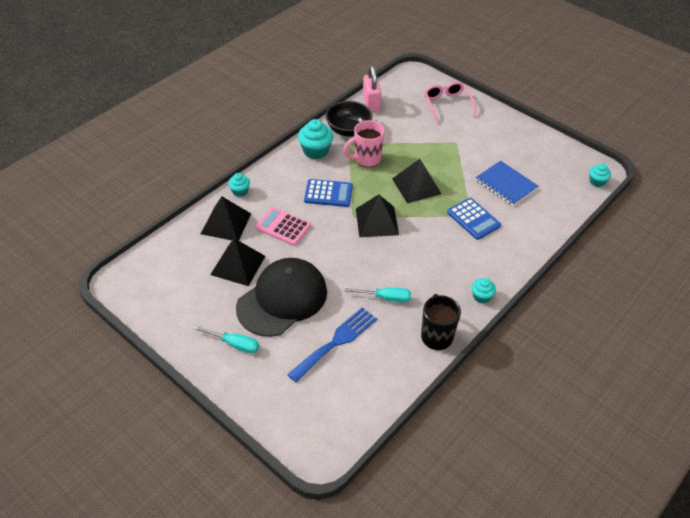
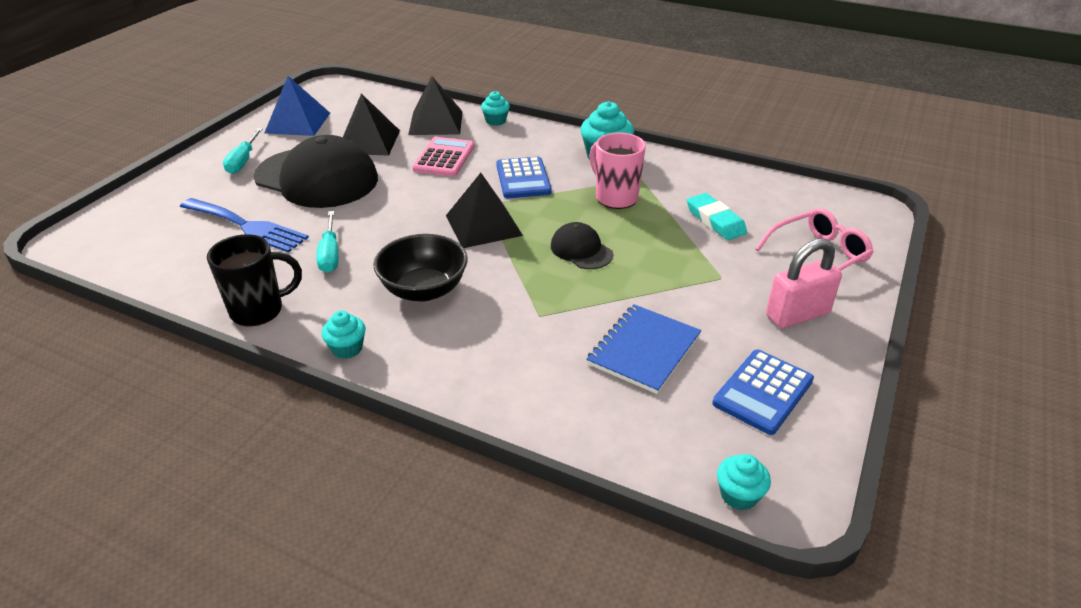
camera: 75 degrees right, 10 degrees down
black bowl [325,101,372,136] -> black bowl moved to [373,234,468,302]
pink padlock [363,65,381,112] -> pink padlock moved to [766,239,842,328]
black pyramid [392,159,442,204] -> black cap [551,222,613,269]
blue calculator [447,198,501,240] -> blue calculator moved to [712,349,814,435]
none -> blue pyramid [265,76,330,136]
none -> turquoise eraser [687,193,747,240]

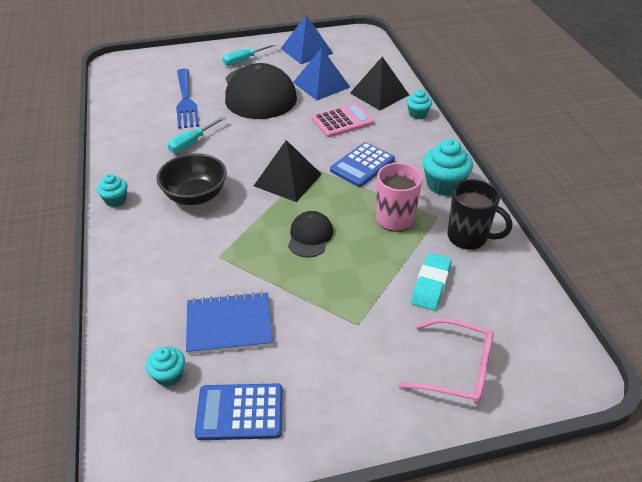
camera: 50 degrees right, 5 degrees up
black mug [207,234,302,326] -> black mug moved to [447,179,512,250]
black pyramid [343,93,400,156] -> blue pyramid [293,48,350,100]
turquoise cupcake [717,454,771,511] -> turquoise cupcake moved to [146,347,185,387]
pink padlock [766,239,842,328] -> none

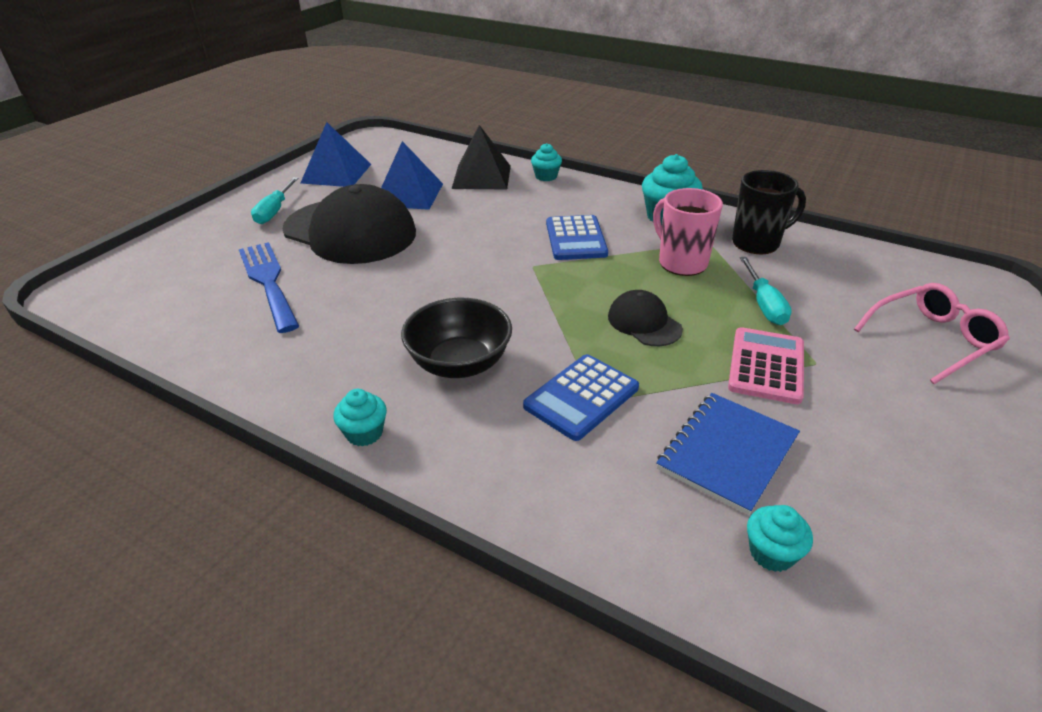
camera: 45 degrees left, 5 degrees down
turquoise screwdriver [168,116,226,153] -> turquoise screwdriver moved to [740,257,792,325]
blue fork [176,68,199,129] -> blue fork turned 150 degrees counterclockwise [239,242,299,333]
blue calculator [195,383,283,440] -> blue calculator moved to [523,354,639,441]
black pyramid [254,140,322,202] -> none
pink calculator [312,103,374,138] -> pink calculator moved to [728,327,804,404]
turquoise eraser [411,253,452,311] -> none

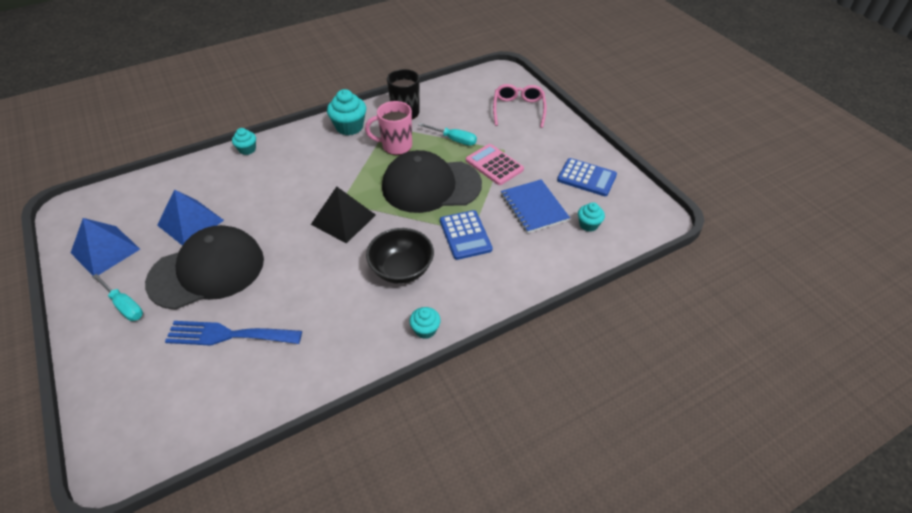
camera: 60 degrees left, 10 degrees up
black pyramid [452,125,511,190] -> black pyramid moved to [311,186,376,243]
blue calculator [546,215,608,260] -> blue calculator moved to [557,158,617,196]
black cap [608,290,683,346] -> black cap [382,150,482,213], size x2.13

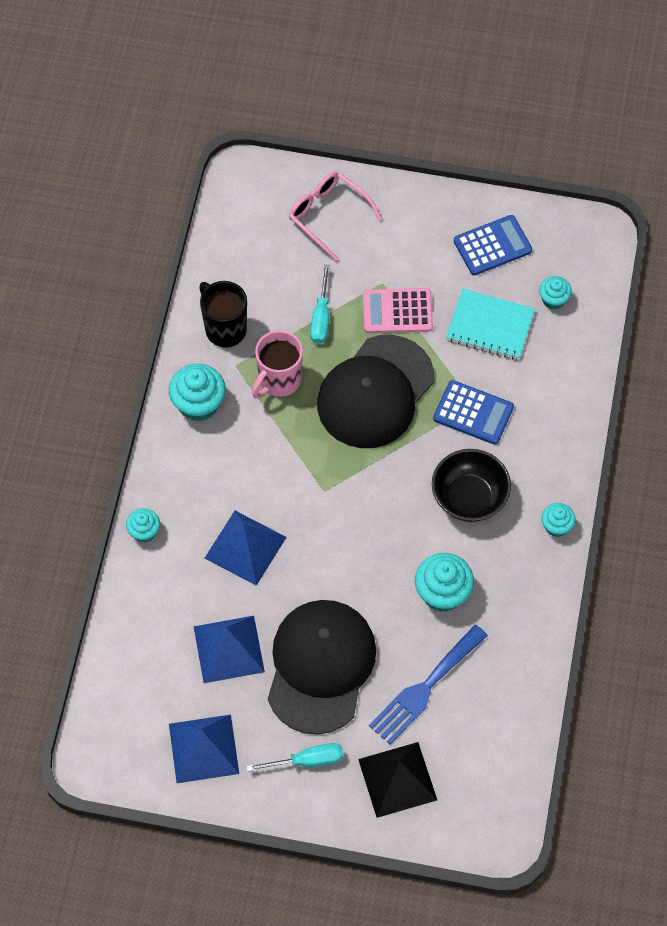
camera: 50 degrees left, 15 degrees up
black pyramid [311,186,376,243] -> black pyramid moved to [358,742,437,818]
turquoise screwdriver [419,123,477,146] -> turquoise screwdriver turned 120 degrees clockwise [310,264,330,344]
blue notebook [501,179,570,233] -> turquoise notebook [446,289,535,360]
none -> blue pyramid [204,511,287,586]
none -> turquoise cupcake [415,553,474,612]

